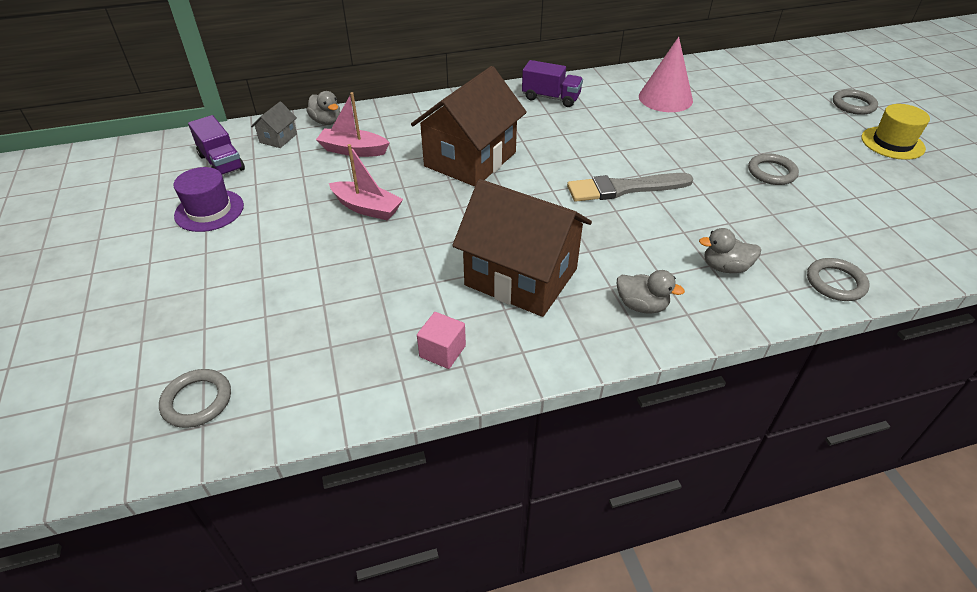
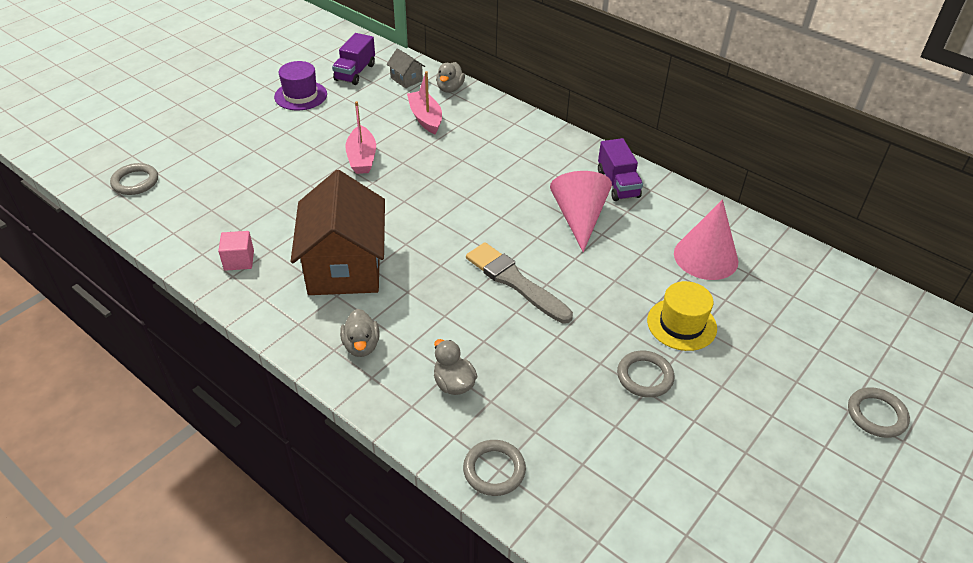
camera: 55 degrees right, 0 degrees up
grey house [251,102,297,148] -> grey house turned 60 degrees clockwise [387,48,425,88]
brown house [411,66,527,187] -> none
yellow hat [861,104,930,160] -> yellow hat moved to [647,281,717,351]
none -> pink cone [550,171,612,252]

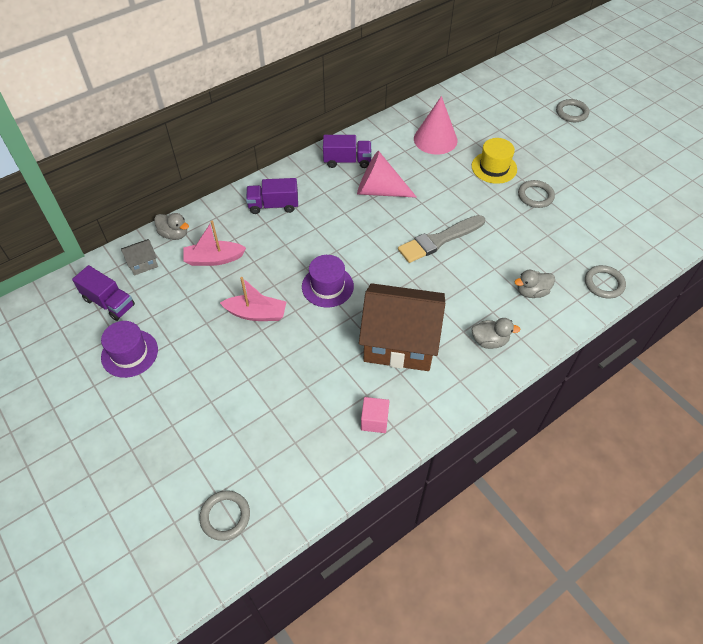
camera: 75 degrees left, 10 degrees up
none -> purple truck [246,178,298,214]
none -> purple hat [302,255,354,307]

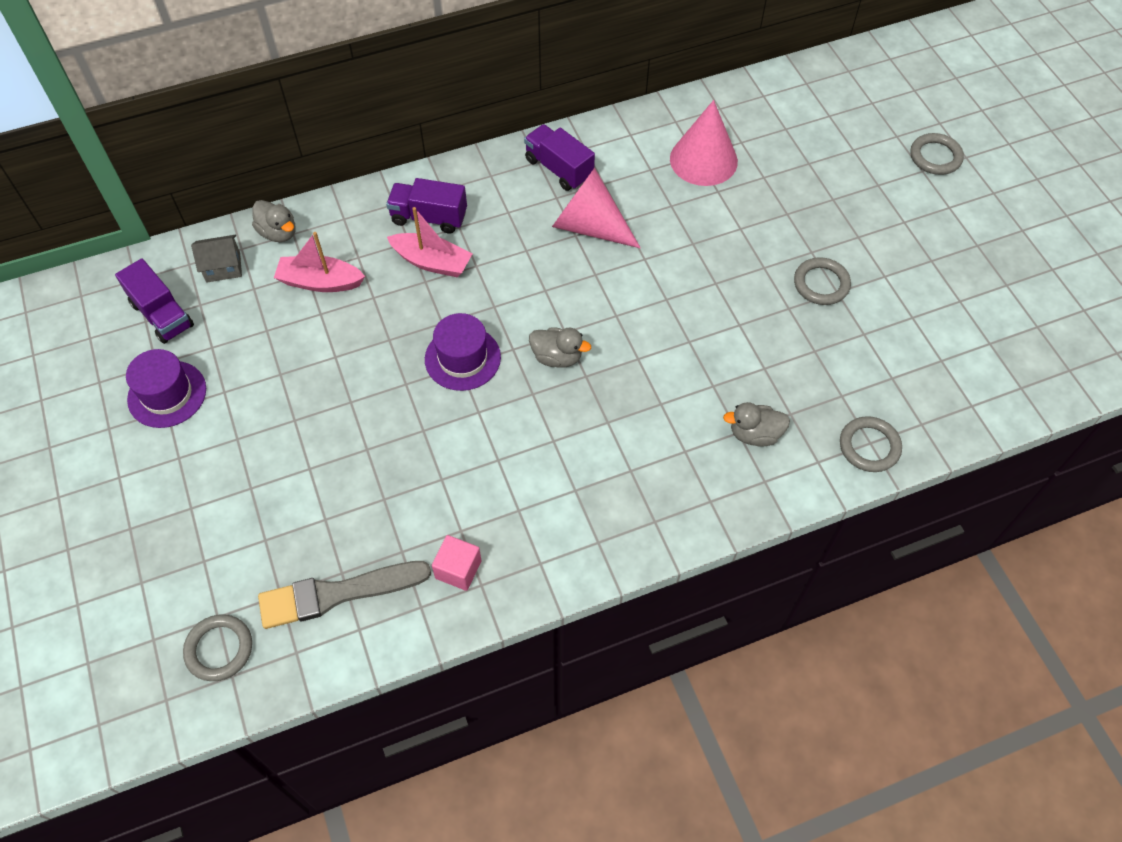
camera: 15 degrees right, 5 degrees up
pink boat [220,277,286,321] -> pink boat moved to [387,207,472,277]
purple truck [323,135,372,168] -> purple truck turned 150 degrees counterclockwise [524,124,595,191]
brown house [359,283,445,371] -> none
grey brush [398,215,485,263] -> grey brush moved to [258,561,431,629]
grey duck [471,318,520,349] -> grey duck moved to [529,327,591,368]
yellow hat [472,138,517,184] -> none

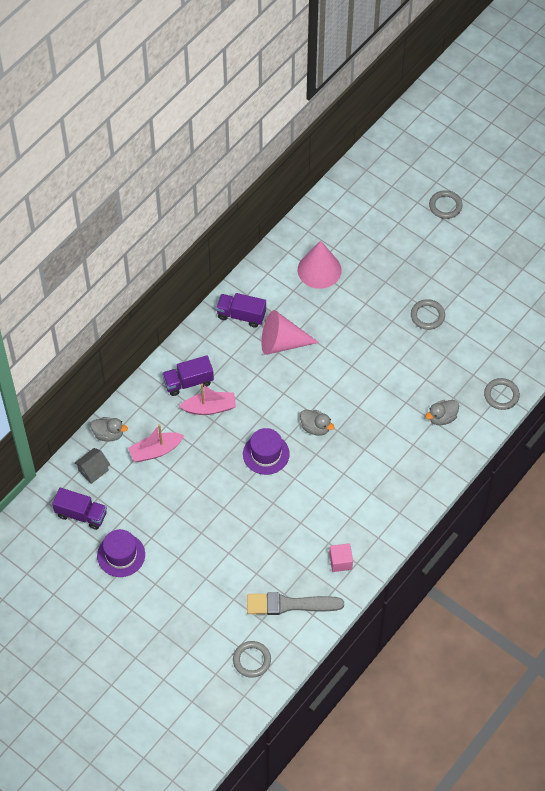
camera: 30 degrees left, 0 degrees up
grey brush [258,561,431,629] -> grey brush turned 45 degrees clockwise [247,592,344,615]
grey duck [529,327,591,368] -> grey duck turned 45 degrees clockwise [300,410,334,436]

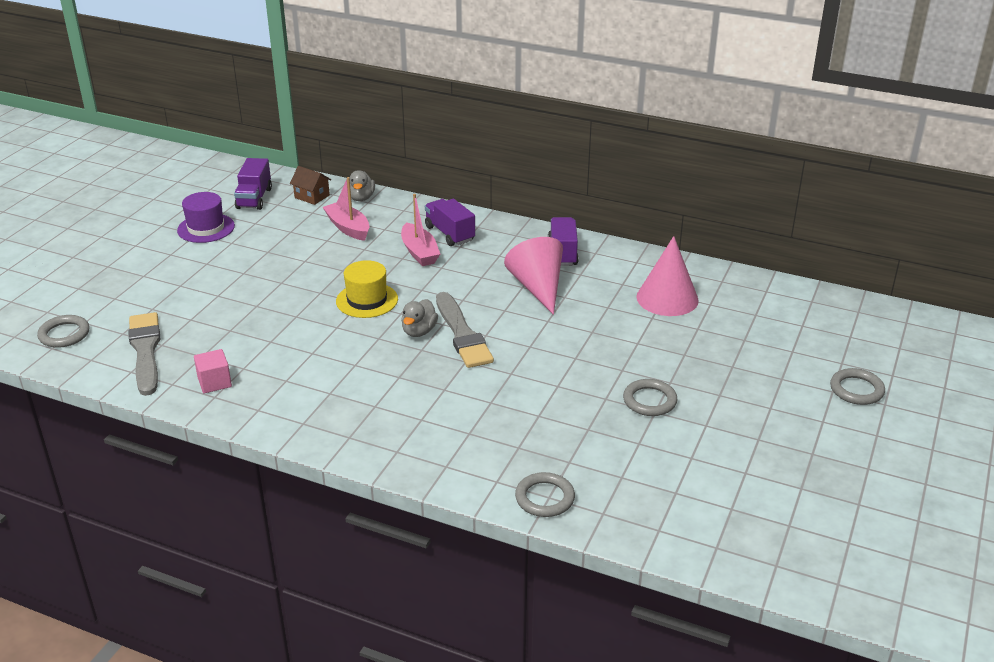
camera: 75 degrees right, 25 degrees down
grey house [74,448,110,484] -> brown house [290,166,331,205]
purple hat [243,428,290,475] -> yellow hat [336,260,398,318]
grey duck [426,400,459,425] -> none
none -> grey brush [436,292,494,368]

